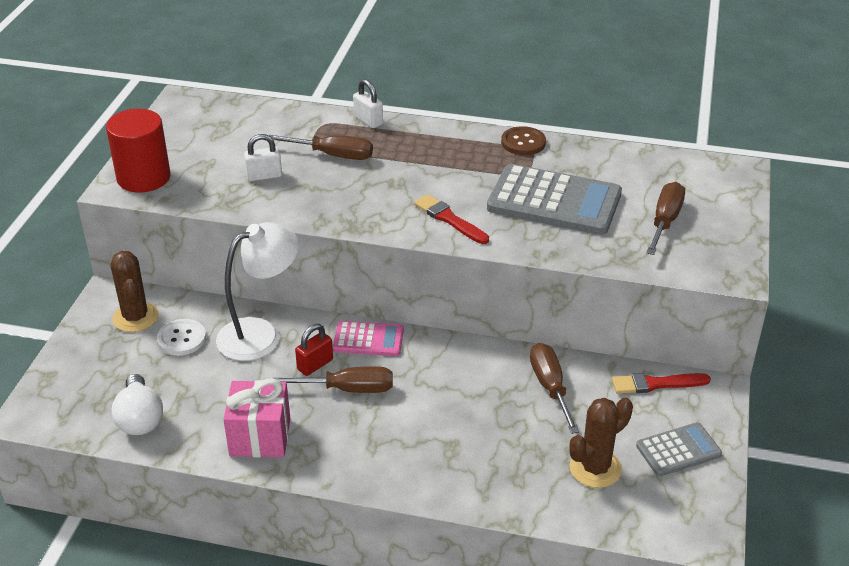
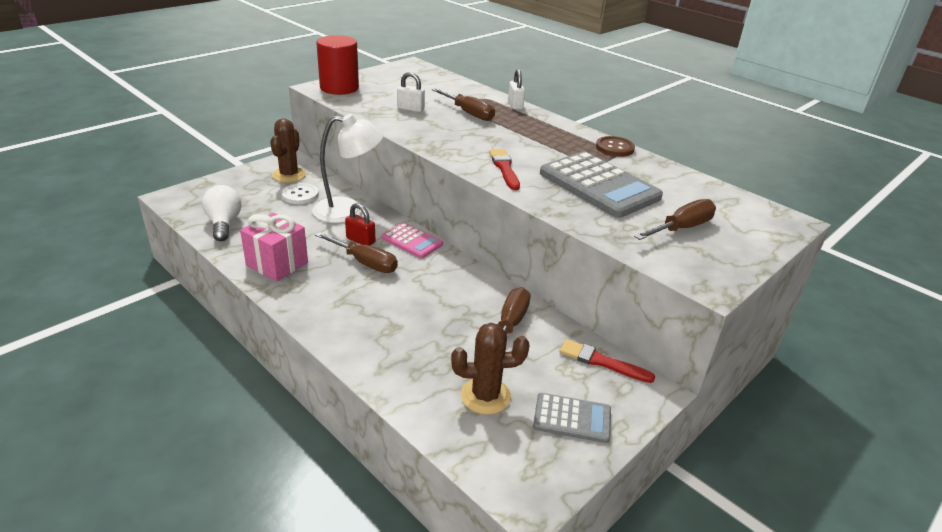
camera: 30 degrees right, 5 degrees down
white light bulb [112,374,163,435] -> white light bulb turned 150 degrees clockwise [202,185,242,241]
red padlock [295,324,333,376] -> red padlock turned 45 degrees clockwise [345,203,375,246]

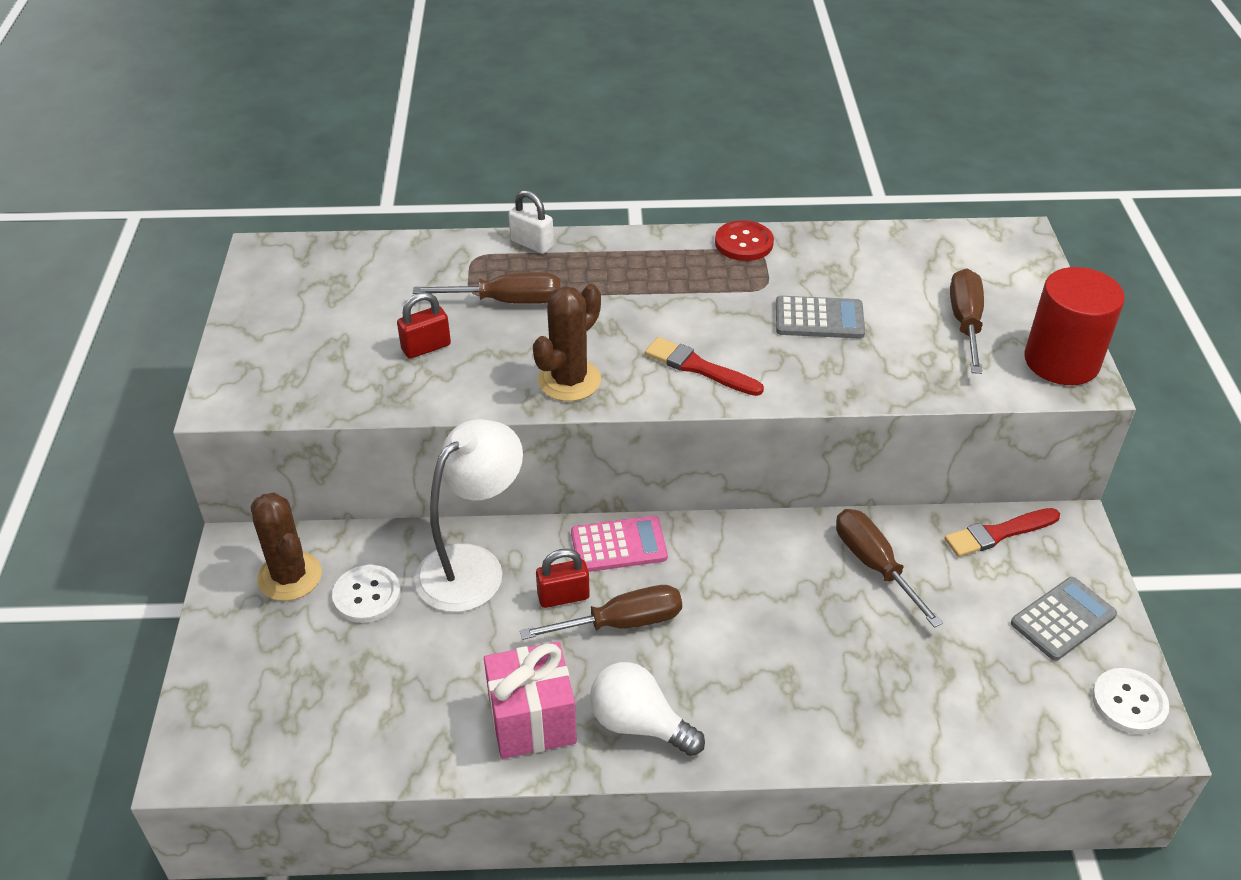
camera: 45 degrees left, 10 degrees up
white light bulb [202,185,242,241] -> white light bulb moved to [590,662,705,756]
red cylinder [316,35,359,95] -> red cylinder moved to [1024,267,1125,385]
white padlock [397,72,425,112] -> red padlock [397,292,451,359]
brown cactus [451,323,530,415] -> brown cactus moved to [533,284,601,401]
grey calculator [540,151,663,218] -> grey calculator [776,296,865,339], size x0.54
brown button [596,136,635,157] -> red button [715,220,774,261]
none -> white button [1092,668,1169,734]

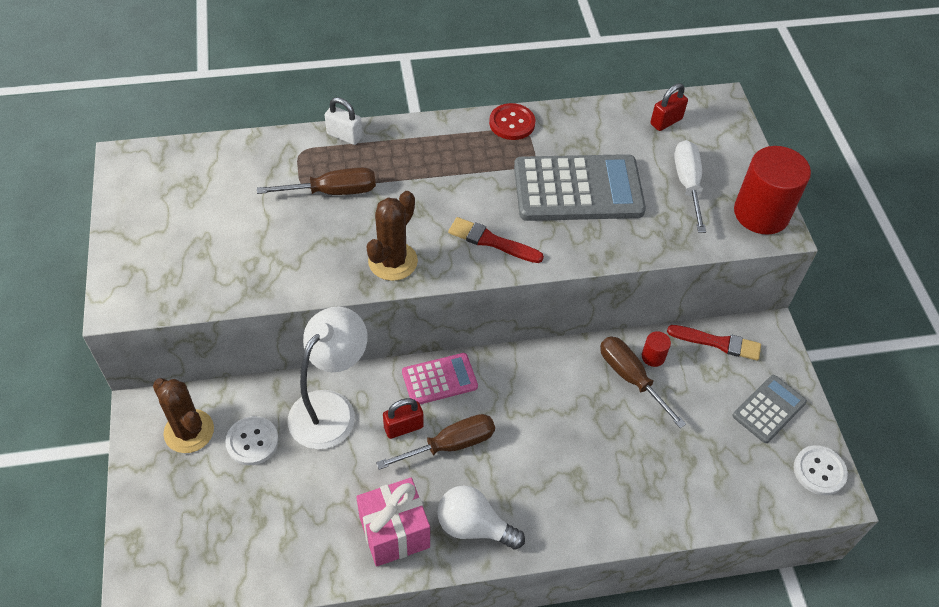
camera: 10 degrees left, 10 degrees up
red padlock [397,292,451,359] -> red padlock moved to [650,83,688,131]
grey calculator [776,296,865,339] -> grey calculator [514,154,646,221], size x1.85
red brush [945,508,1060,557] -> red brush turned 135 degrees counterclockwise [667,325,761,361]
brown screwdriver [950,269,984,374] -> white screwdriver [674,140,706,233]
none -> red cylinder [642,331,671,367]

